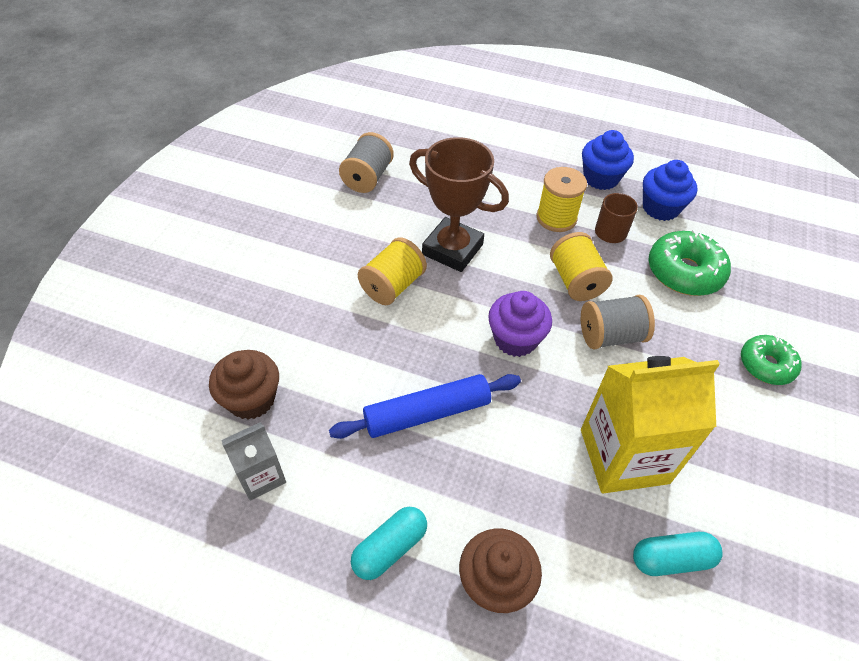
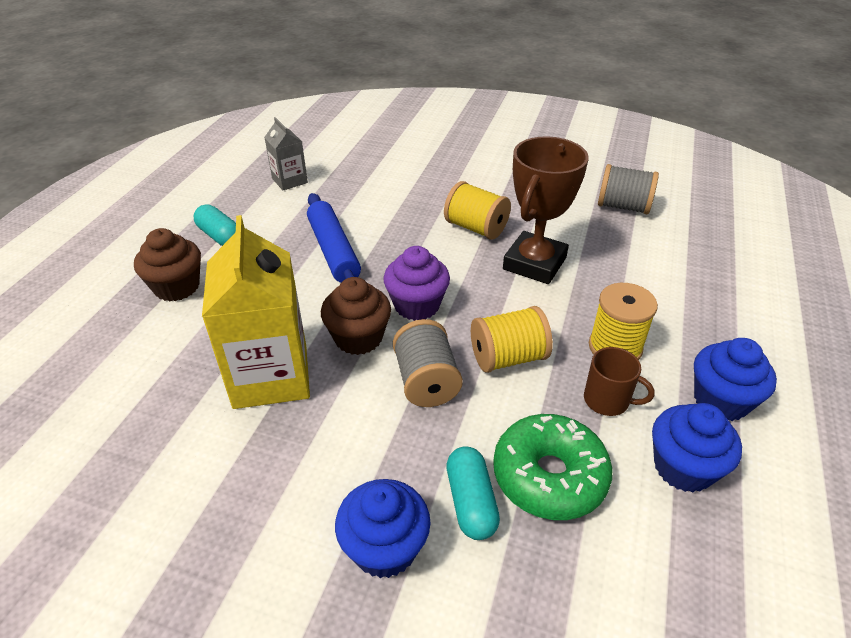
camera: 90 degrees right, 10 degrees down
brown cupcake [209,350,279,420] -> brown cupcake moved to [321,277,391,355]
turquoise capsule [633,532,723,576] -> turquoise capsule moved to [446,446,500,540]
green donut [741,335,802,385] -> blue cupcake [335,479,431,578]

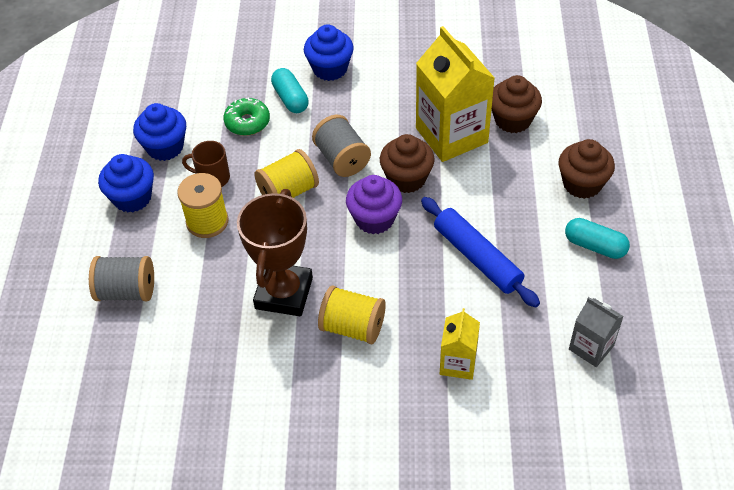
camera: 165 degrees right, 10 degrees up
green donut [493,414,612,520] -> green donut [223,97,270,136], size x0.65
grey spool [598,164,659,214] -> grey spool moved to [89,256,154,301]
none -> yellow carton [440,308,480,380]
none -> brown cupcake [492,75,542,133]

